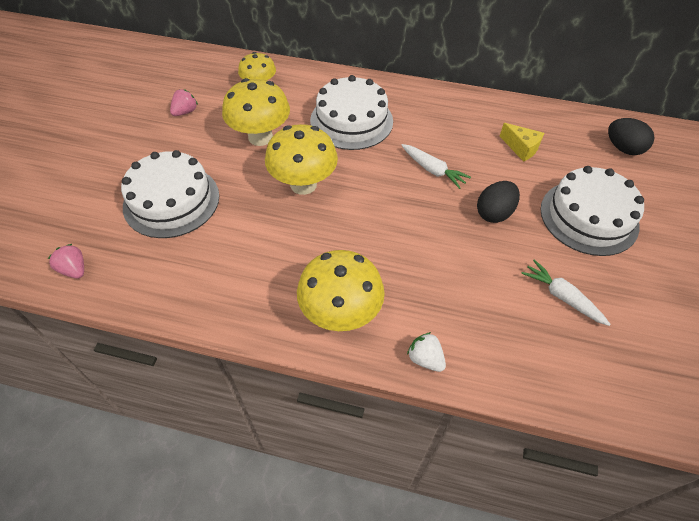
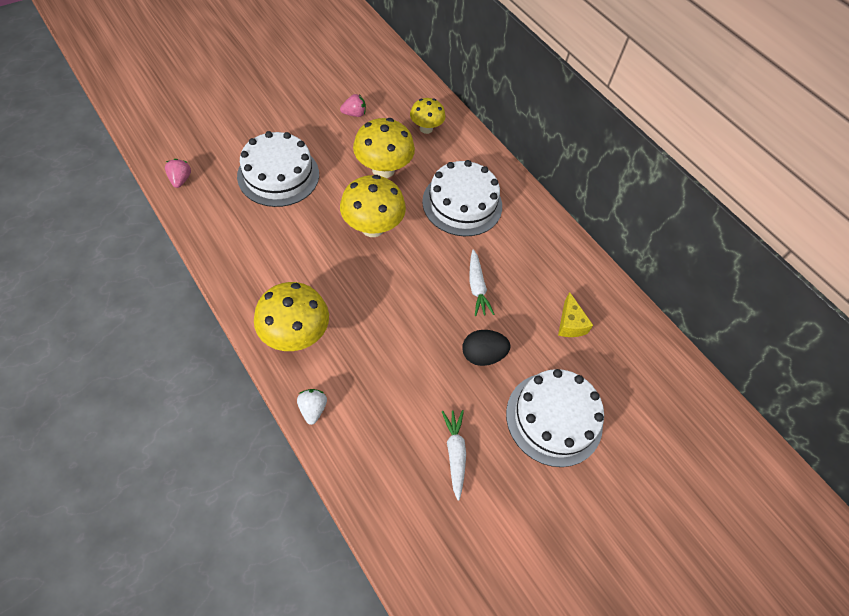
camera: 35 degrees right, 5 degrees up
black egg [608,118,654,155] -> none

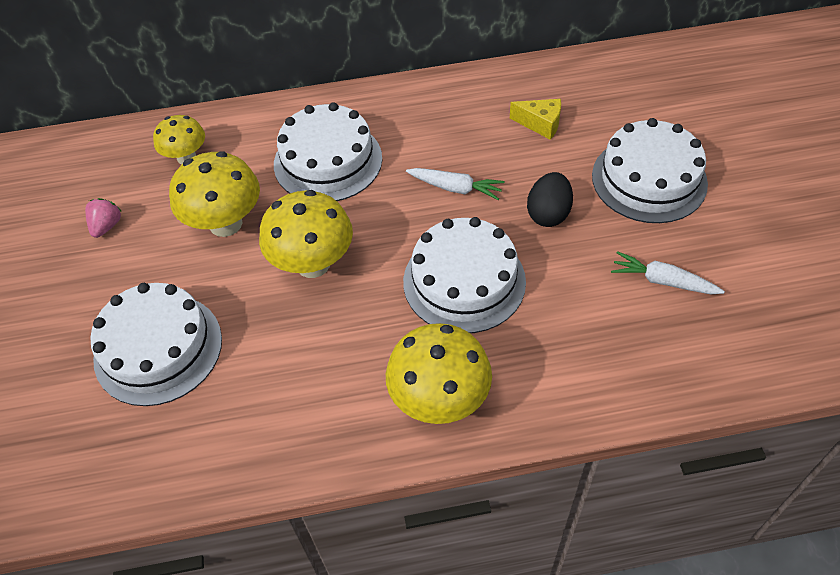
camera: 55 degrees left, 5 degrees down
pink strawberry [165,159,191,188] -> none
white strawberry [297,389,327,425] -> none
none -> white cake [403,217,526,333]

